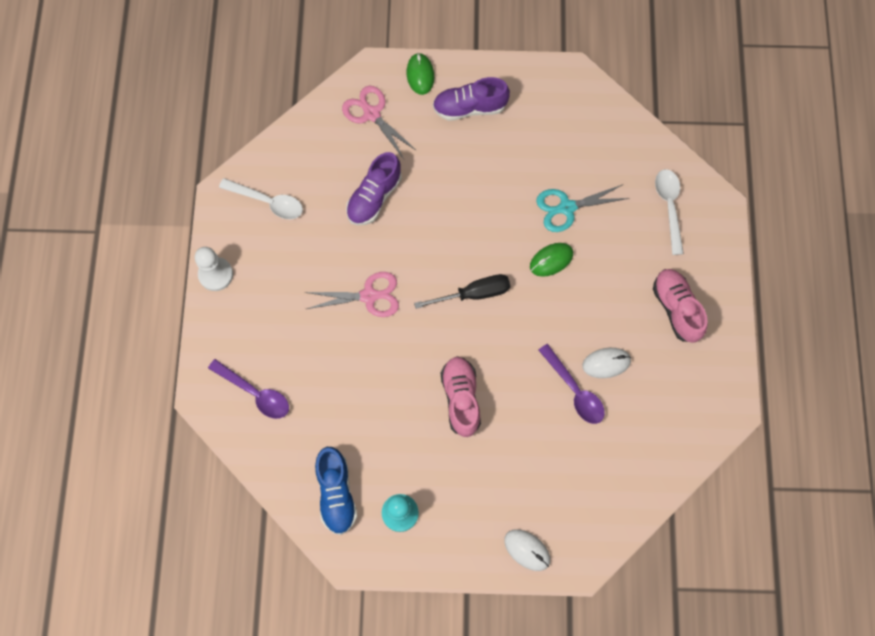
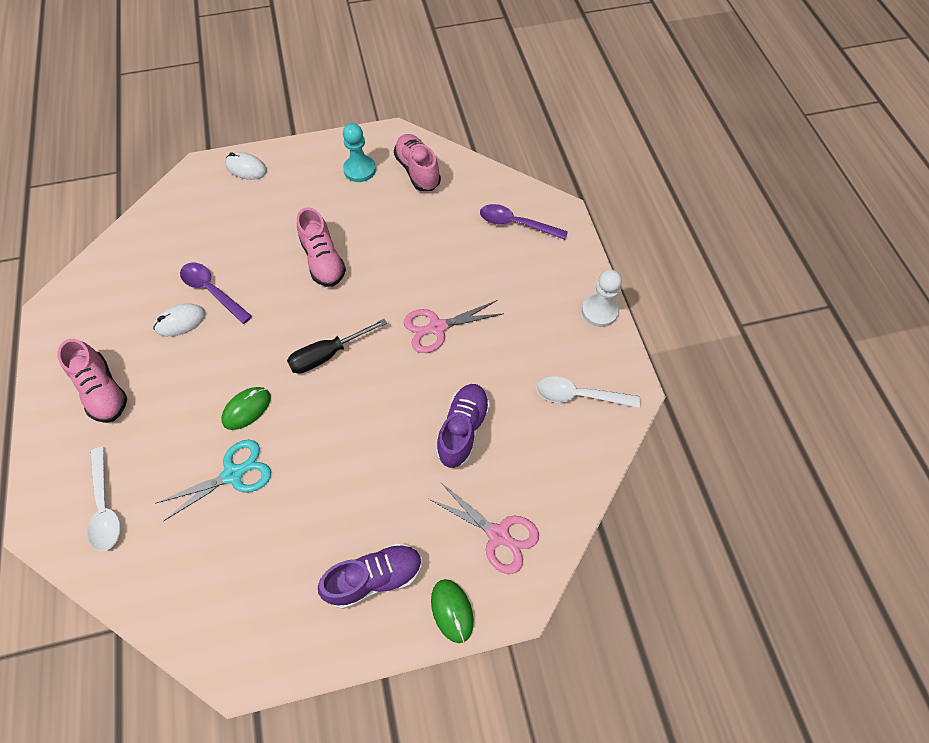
camera: 165 degrees right, 10 degrees down
blue shoe [315,447,358,535] -> pink shoe [394,134,441,191]

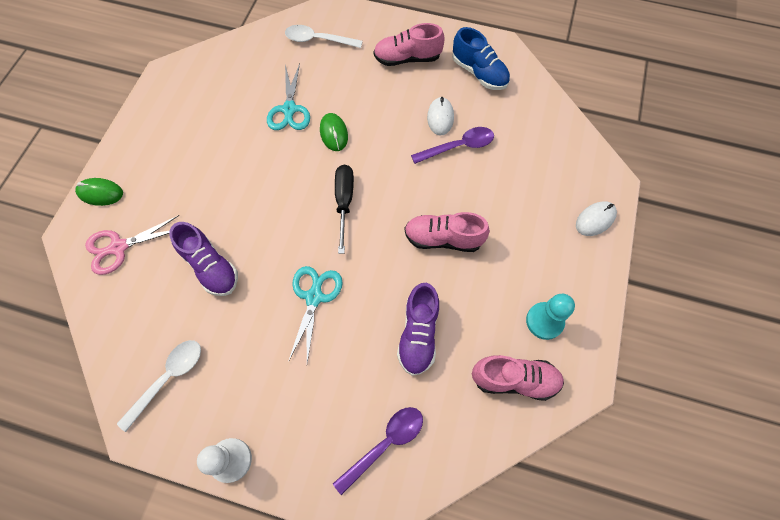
camera: 120 degrees right, 5 degrees up
purple shoe [318,543,422,609] -> purple shoe moved to [397,283,439,376]
pink scissors [404,300,504,353] -> turquoise scissors [288,266,343,363]
none -> blue shoe [452,27,510,90]

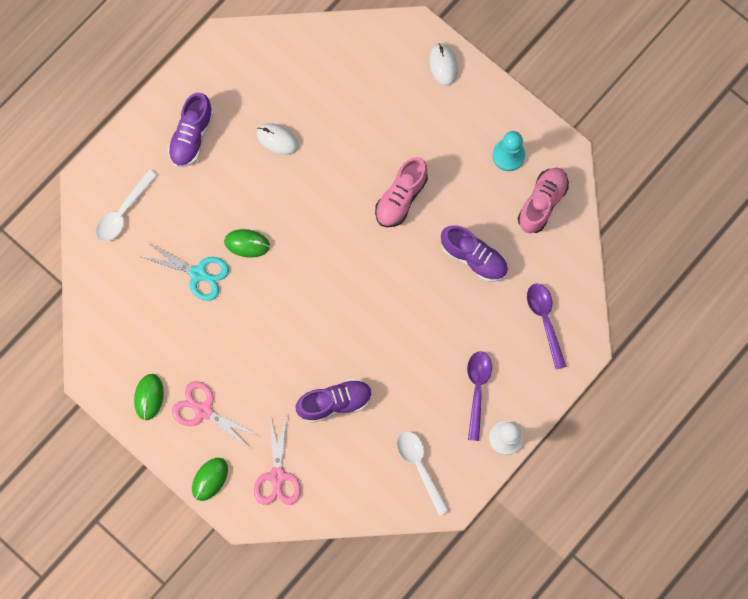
camera: 65 degrees left, 10 degrees up
turquoise scissors [288,266,343,363] -> none
black screwdriver [335,164,354,254] -> none
pink shoe [374,23,445,66] -> purple shoe [168,93,214,167]
purple spoon [411,127,494,164] -> purple spoon moved to [467,351,492,441]
blue shoe [452,27,510,90] -> none
none -> green mouse [134,374,164,420]
none -> pink scissors [172,381,259,450]

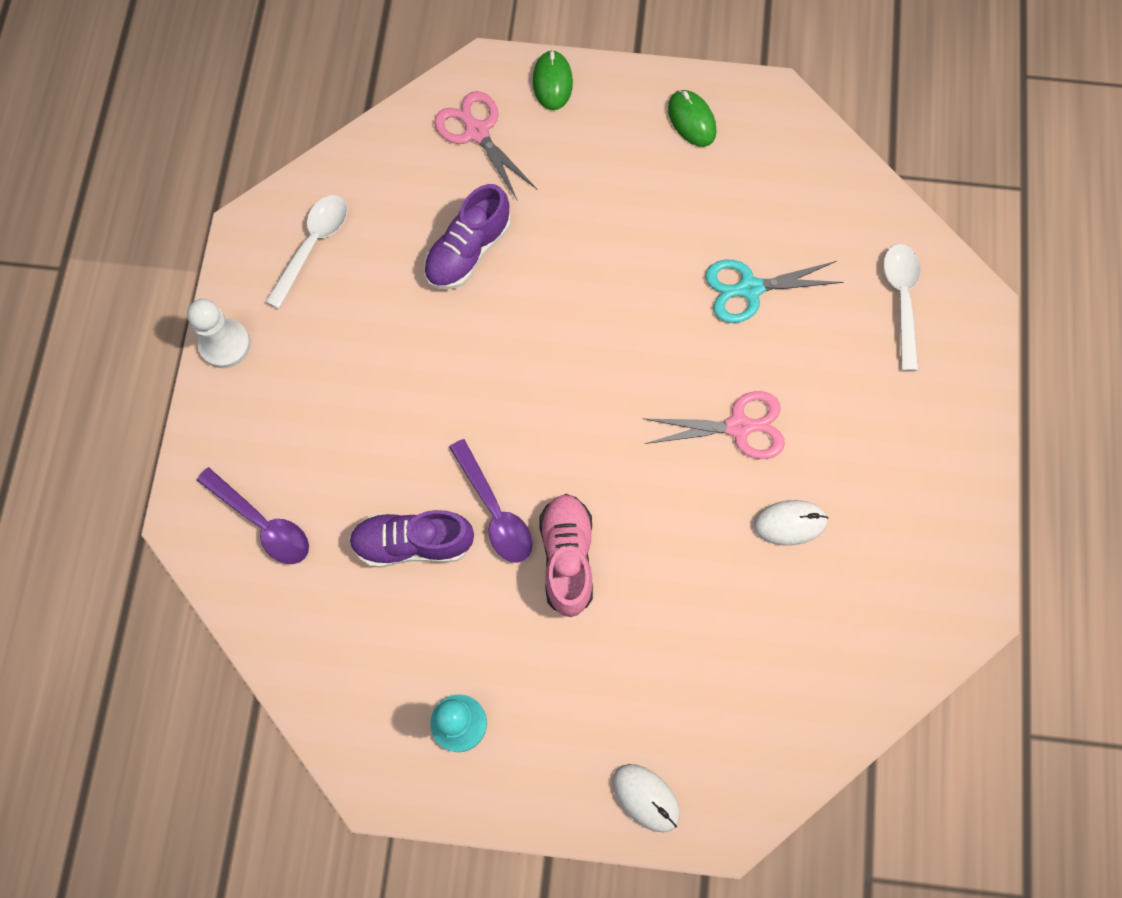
camera: 145 degrees right, 5 degrees down
purple shoe [168,93,214,167] -> none
pink scissors [172,381,259,450] -> pink scissors moved to [645,391,785,459]
green mouse [224,229,270,258] -> none
white spoon [397,431,449,516] -> white spoon turned 90 degrees counterclockwise [265,195,348,309]
purple spoon [467,351,492,441] -> purple spoon moved to [449,439,532,563]
pink shoe [518,168,569,233] -> none

